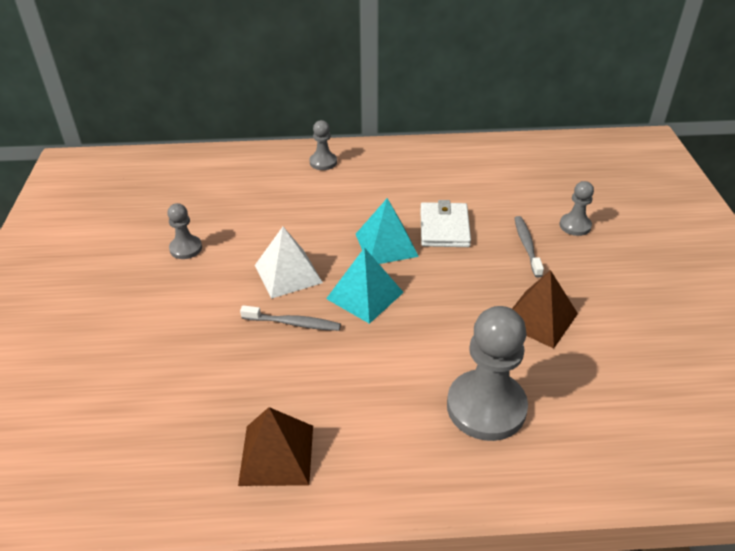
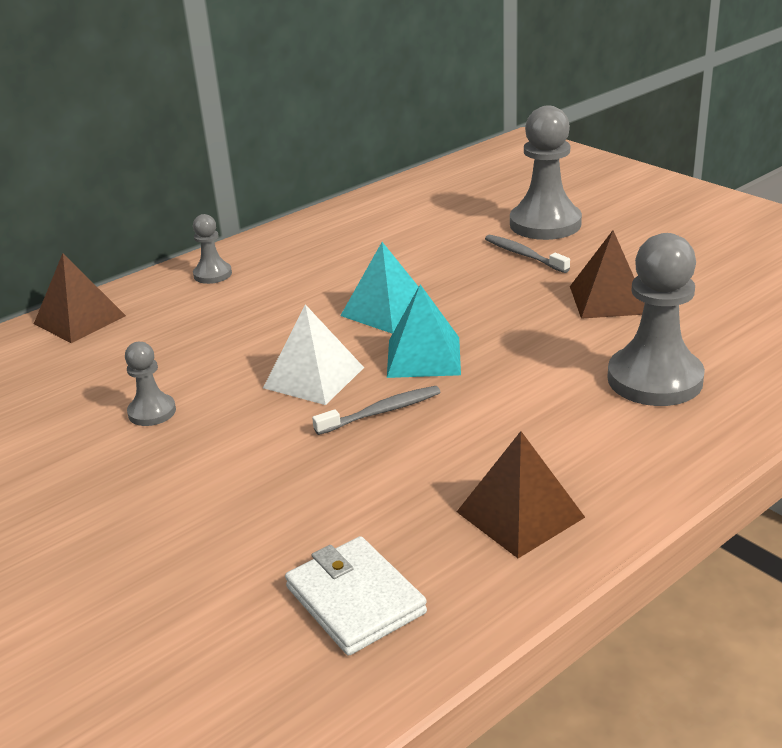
camera: 35 degrees left, 10 degrees down
white wallet [420,200,471,247] -> white wallet moved to [285,536,427,656]
grey pawn [560,181,594,236] -> grey pawn [510,105,582,240], size x1.95
none -> brown pyramid [34,253,126,343]

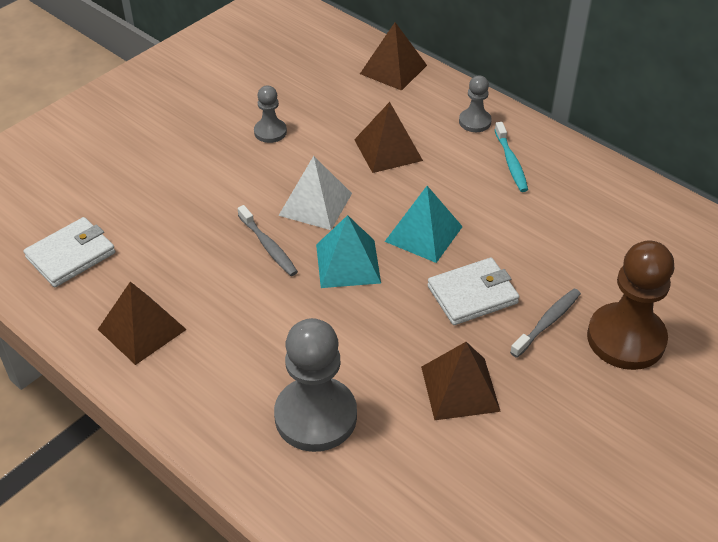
camera: 80 degrees right, 15 degrees up
grey pawn [510,105,582,240] -> brown pawn [587,240,674,370]
none -> brown pyramid [354,102,423,173]
none -> white wallet [427,258,519,325]
none -> turquoise toothbrush [495,122,528,192]

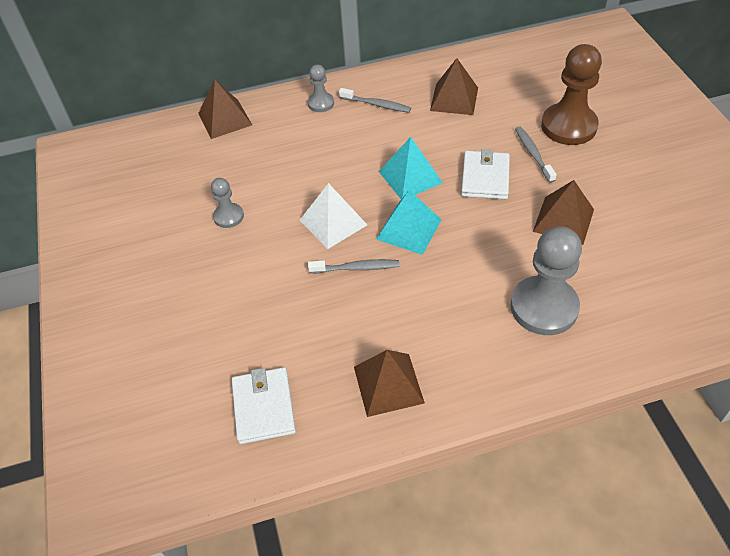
camera: 55 degrees left, 5 degrees up
brown pyramid [354,102,423,173] -> brown pyramid moved to [430,58,478,115]
turquoise toothbrush [495,122,528,192] -> grey toothbrush [339,88,411,113]

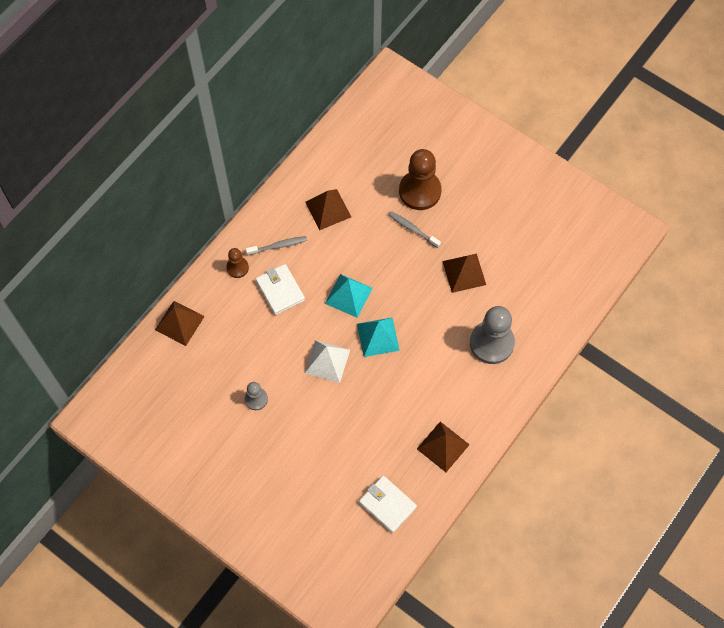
camera: 40 degrees left, 15 degrees up
grey pawn [308,65,334,112] -> brown pawn [226,248,249,278]
grey toothbrush [308,259,400,273] -> none
white wallet [461,149,510,199] -> white wallet moved to [256,264,305,315]

